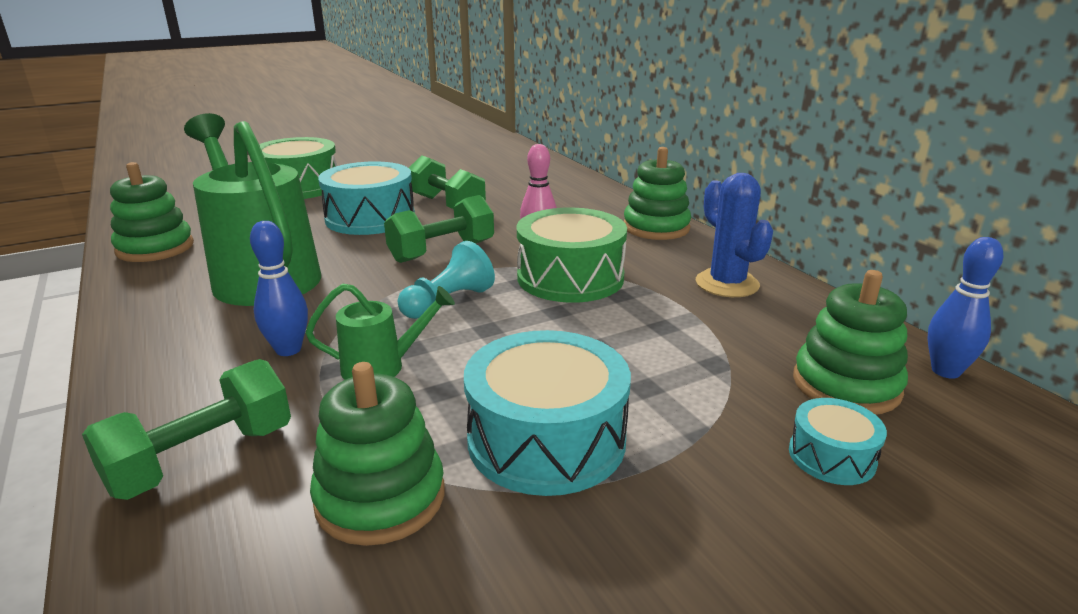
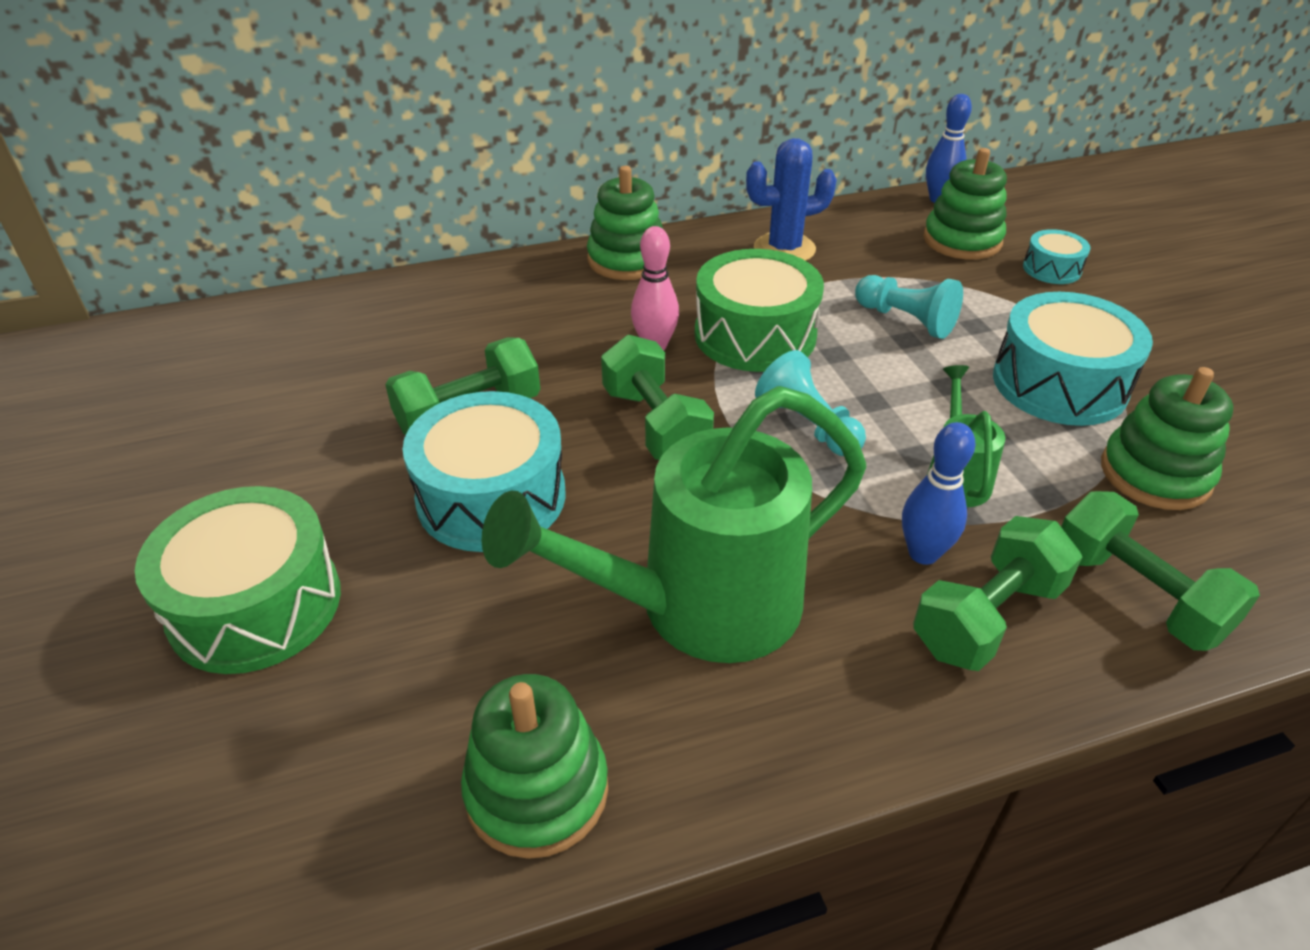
camera: 80 degrees left, 15 degrees up
none -> turquoise pawn [855,275,963,339]
none -> green dumbbell [913,516,1082,671]

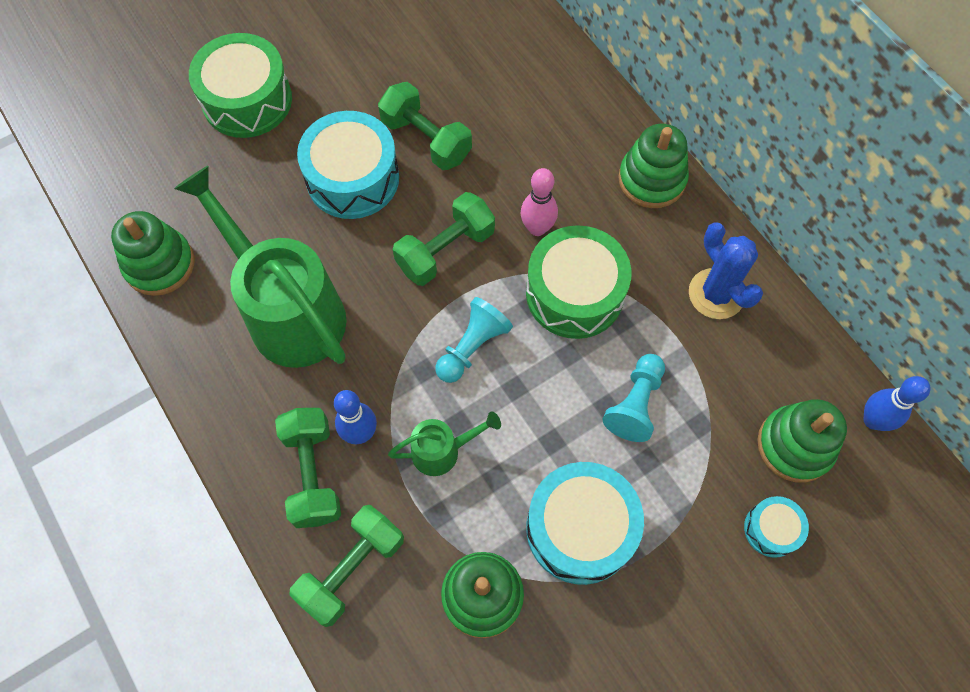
camera: 75 degrees right, 25 degrees up
green dumbbell [913,516,1082,671] -> green dumbbell turned 45 degrees clockwise [275,408,341,528]

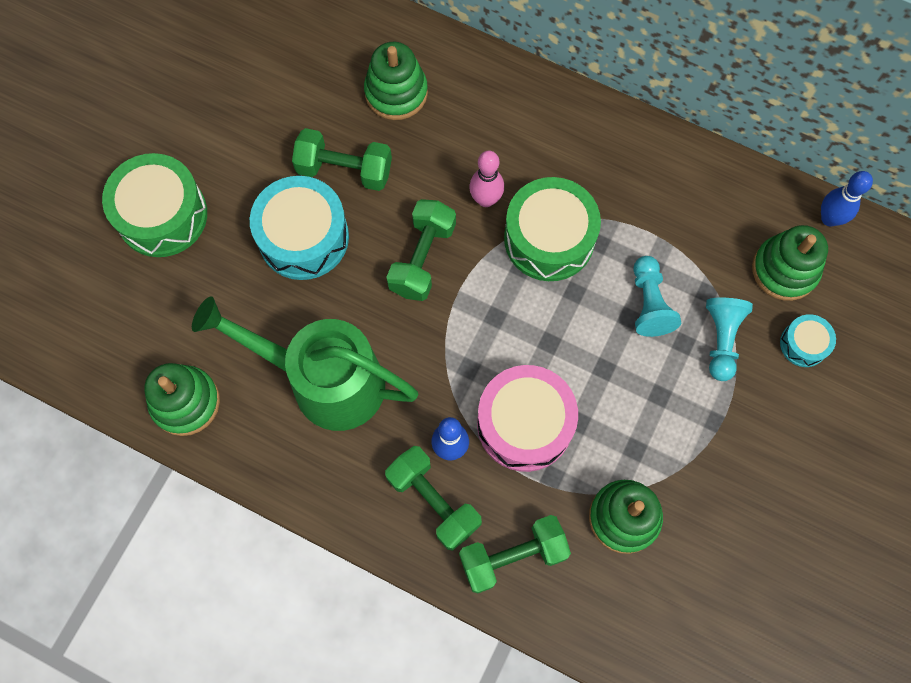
camera: 30 degrees left, 5 degrees up
green dumbbell [289,505,404,627] -> green dumbbell turned 60 degrees clockwise [459,515,571,593]
green watering can [388,411,501,476] -> pink drum [477,365,578,472]
turquoise pawn [435,297,513,383] -> turquoise pawn moved to [706,298,753,381]
turquoise drum [526,462,644,585] -> none
green stacking toy [618,124,689,208] -> green stacking toy moved to [364,42,428,120]
blue cactus [689,223,763,319] -> none

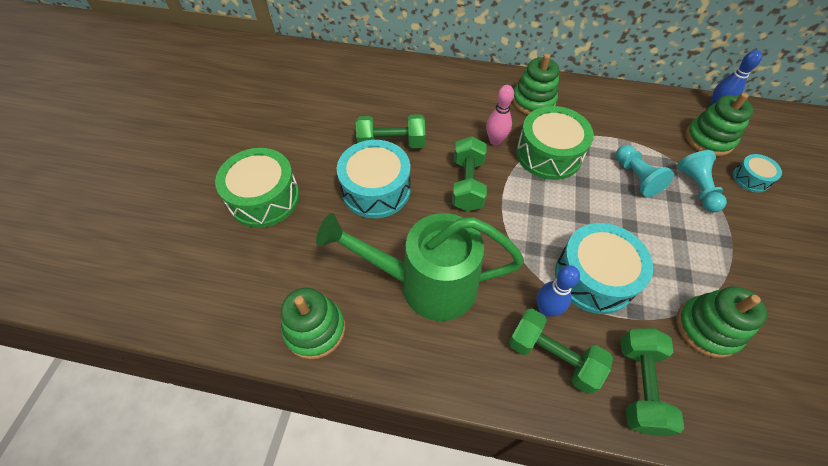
camera: 15 degrees left, 15 degrees down
green stacking toy [364,42,428,120] -> green stacking toy moved to [512,54,559,115]
green dumbbell [459,515,571,593] -> green dumbbell turned 45 degrees counterclockwise [620,328,684,436]
pink drum [477,365,578,472] -> turquoise drum [555,223,653,314]

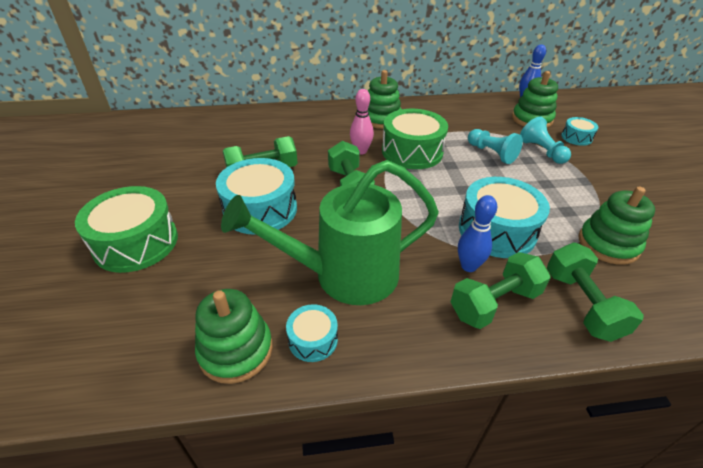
camera: 20 degrees left, 15 degrees down
green dumbbell [508,309,613,394] -> green dumbbell turned 45 degrees counterclockwise [451,252,551,329]
none -> turquoise drum [286,304,338,362]

